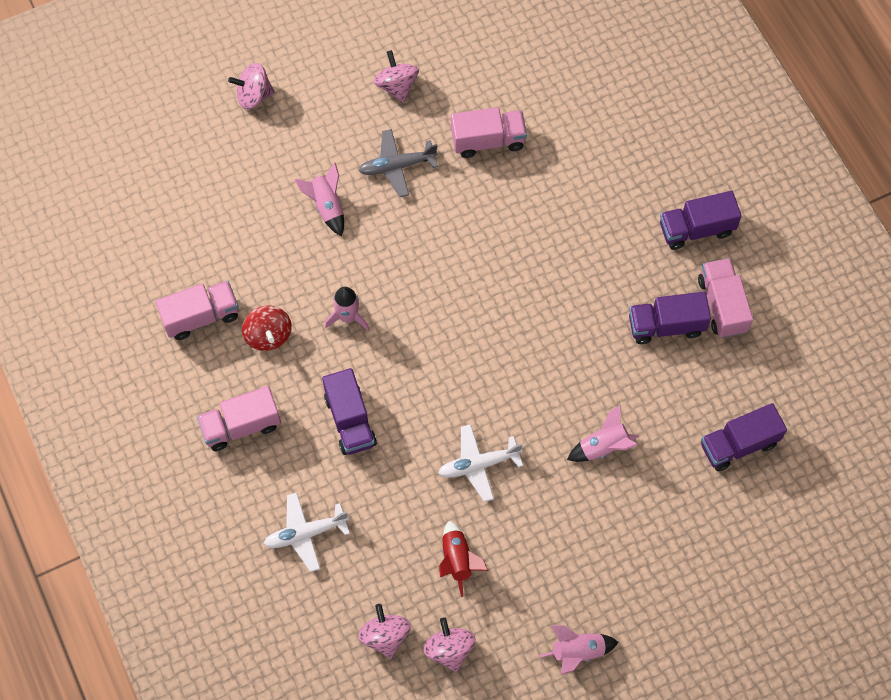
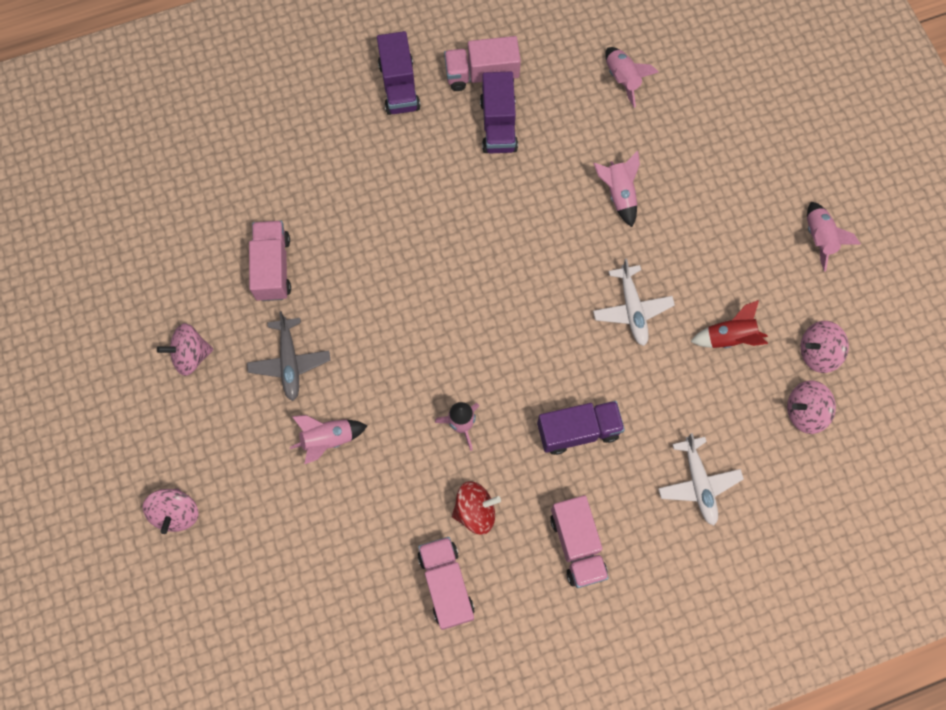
camera: 85 degrees left, 5 degrees up
purple truck [701,403,787,471] -> pink rocket [605,47,658,108]

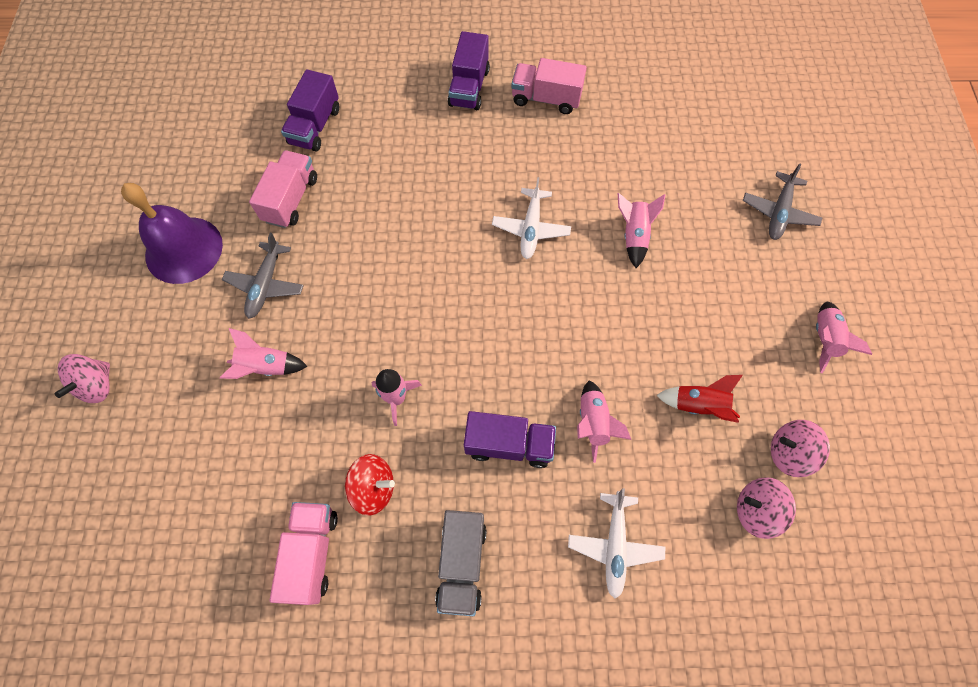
camera: 20 degrees right, 5 degrees down
pink spinning top [157,323,213,376] -> purple bell [121,183,223,284]
purple truck [480,71,518,154] -> purple truck moved to [281,69,339,151]
pink truck [550,495,609,588] -> grey truck [435,510,487,616]
white plane [593,259,675,346] -> white plane moved to [492,177,571,259]
pink rocket [605,47,658,108] -> pink rocket moved to [577,380,631,463]
none -> grey plane [743,163,822,240]

